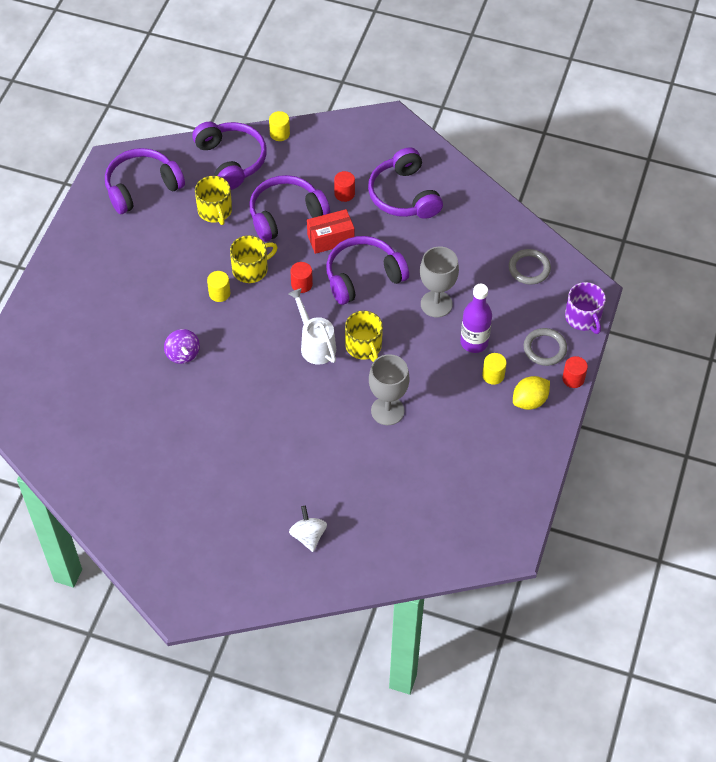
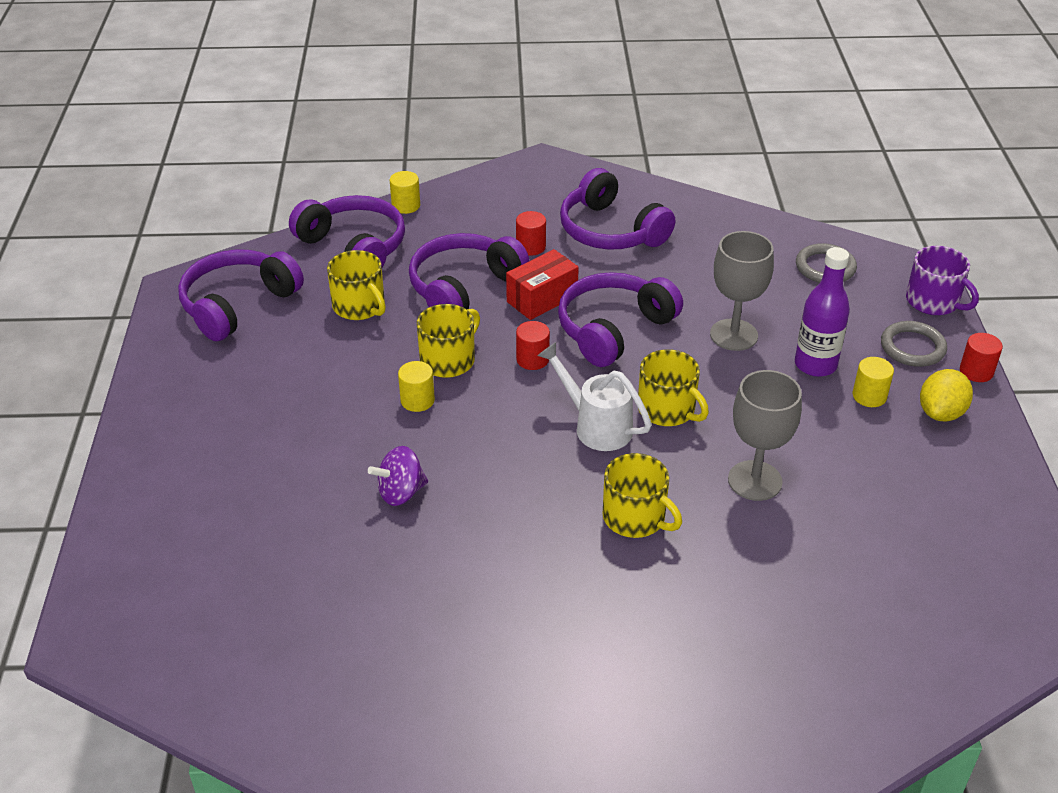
camera: 20 degrees left, 15 degrees down
purple spinning top [164,329,200,364] -> purple spinning top turned 105 degrees clockwise [368,446,428,506]
white spinning top [289,506,327,552] -> none
none -> yellow mug [603,453,682,538]

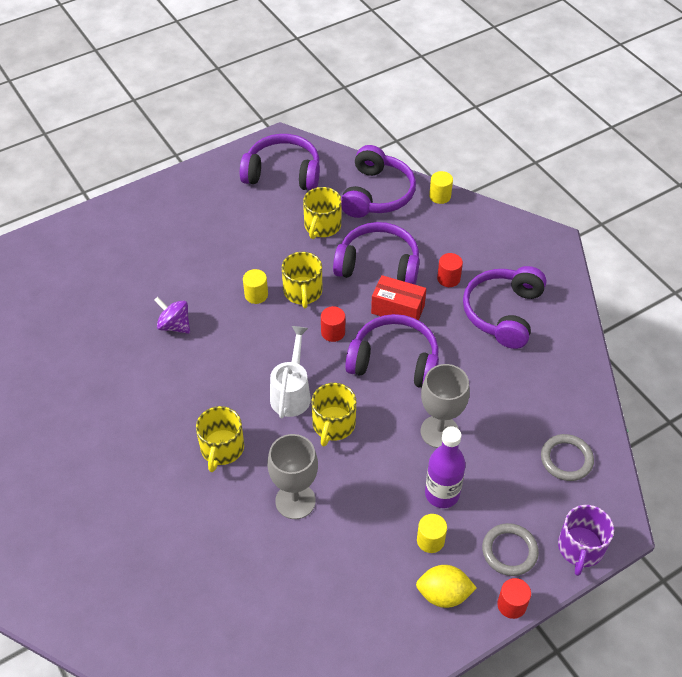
camera: 60 degrees right, 10 degrees up
yellow mug [417,304,480,378] -> yellow mug turned 75 degrees clockwise [282,252,322,308]

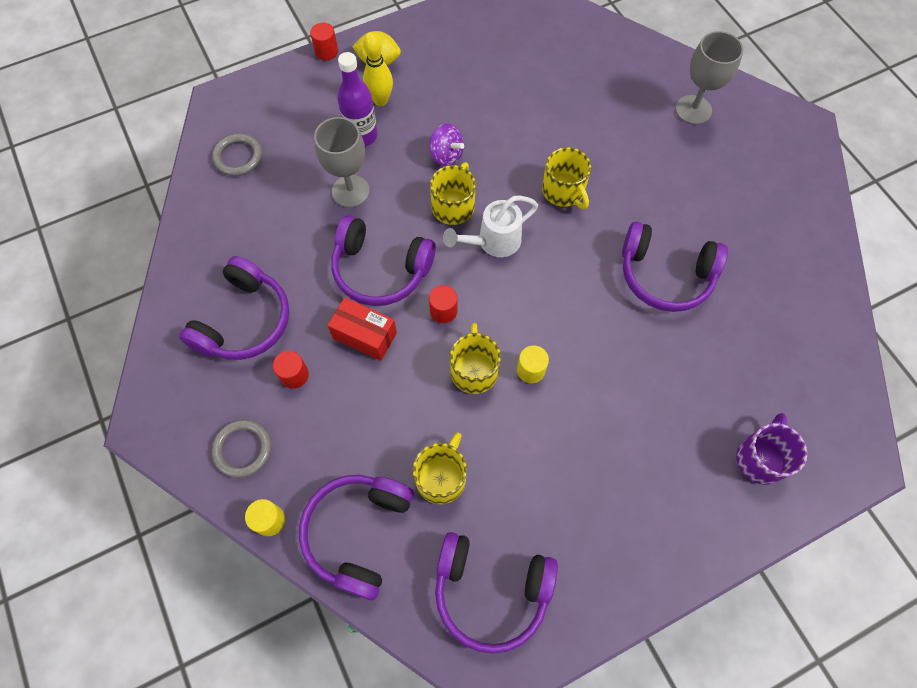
camera: 175 degrees left, 15 degrees up
purple spinning top [154,297,190,334] -> purple spinning top moved to [429,123,464,166]
yellow mug [196,406,244,472] -> yellow mug turned 135 degrees clockwise [542,147,591,209]
grey goblet [267,434,318,519] -> grey goblet moved to [676,31,743,125]
white watering can [270,326,311,418] -> white watering can turned 45 degrees clockwise [443,195,538,257]
purple headphones [333,222,420,285] -> purple headphones moved to [622,222,728,312]
yellow cylinder [417,514,447,553] -> yellow bowling pin [363,32,393,106]
grey ring [482,523,539,576] -> grey ring moved to [211,420,271,478]
purple mug [558,505,614,576] -> purple mug moved to [736,413,807,485]

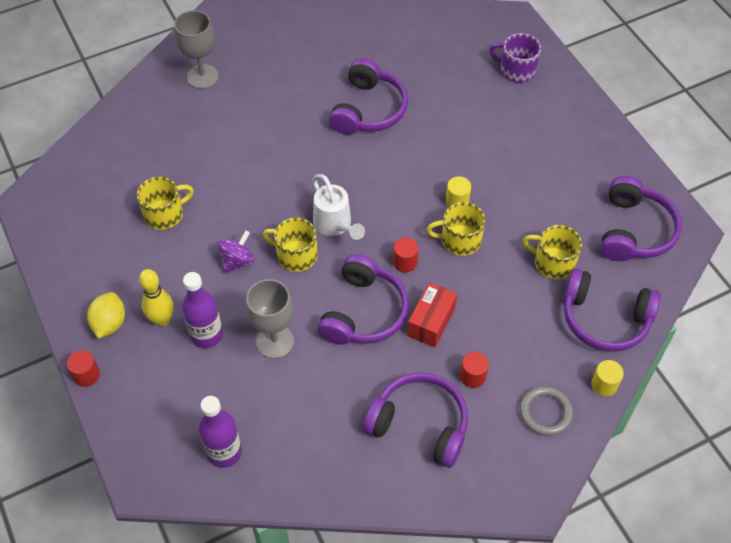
camera: 90 degrees left, 10 degrees down
grey ring [212,133,262,176] -> purple bottle [199,396,242,468]
yellow mug [542,147,591,209] -> yellow mug moved to [137,176,193,230]

